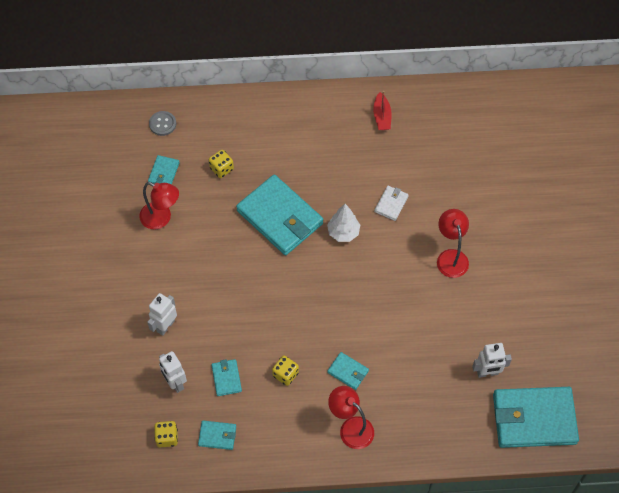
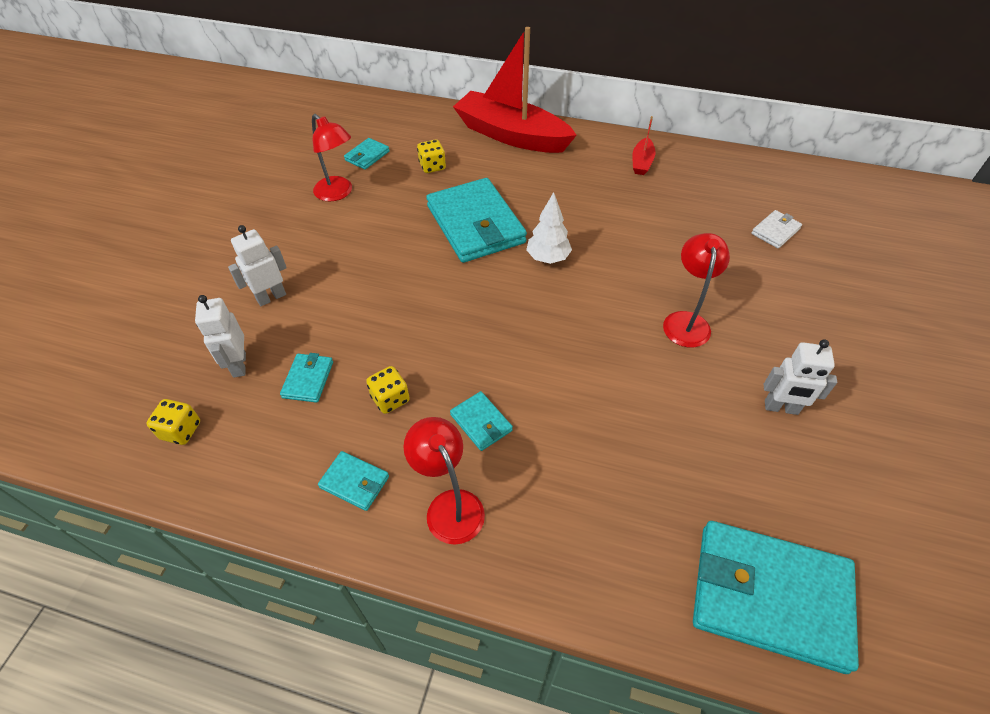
camera: 20 degrees right, 10 degrees down
grey button [149,111,176,136] -> none
turquoise wallet [198,421,236,450] -> turquoise wallet moved to [318,451,389,511]
white wallet [374,186,409,221] -> white wallet moved to [751,210,802,249]
white robot [472,343,512,378] -> white robot moved to [764,339,837,415]
none -> red boat [453,27,577,153]

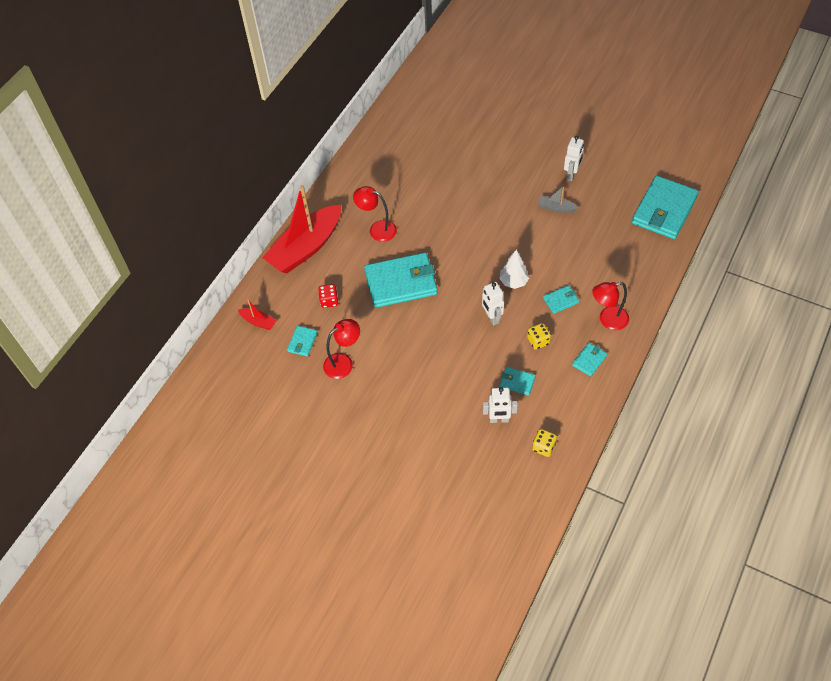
camera: 75 degrees left, 5 degrees up
white robot [228,225,287,306] -> white robot moved to [482,282,504,326]
turquoise wallet [344,138,390,170] -> turquoise wallet turned 60 degrees clockwise [287,326,318,356]
yellow dice [417,139,446,173] -> red dice [318,284,339,308]
white tree [526,192,572,264] -> white tree moved to [499,250,529,289]
red boat [632,116,655,175] -> red boat moved to [238,299,277,330]
red lamp [663,233,730,347] -> red lamp moved to [353,186,397,242]
white wallet [751,210,802,249] -> none
none -> grey boat [538,186,578,213]

